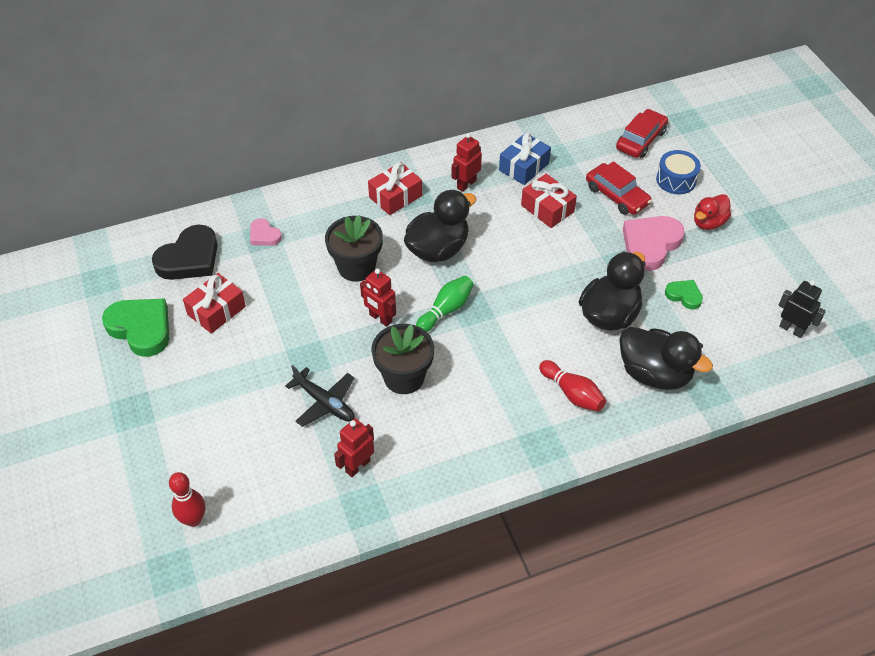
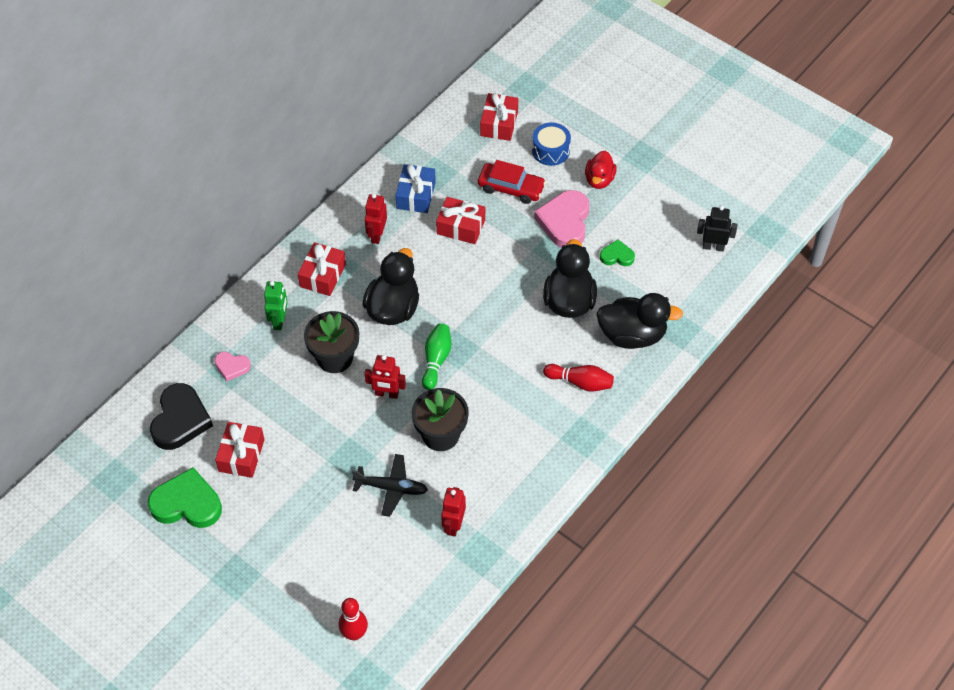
camera: 30 degrees left, 5 degrees up
red car [616,109,668,158] -> red gift [480,93,518,141]
none -> green robot [264,281,288,330]

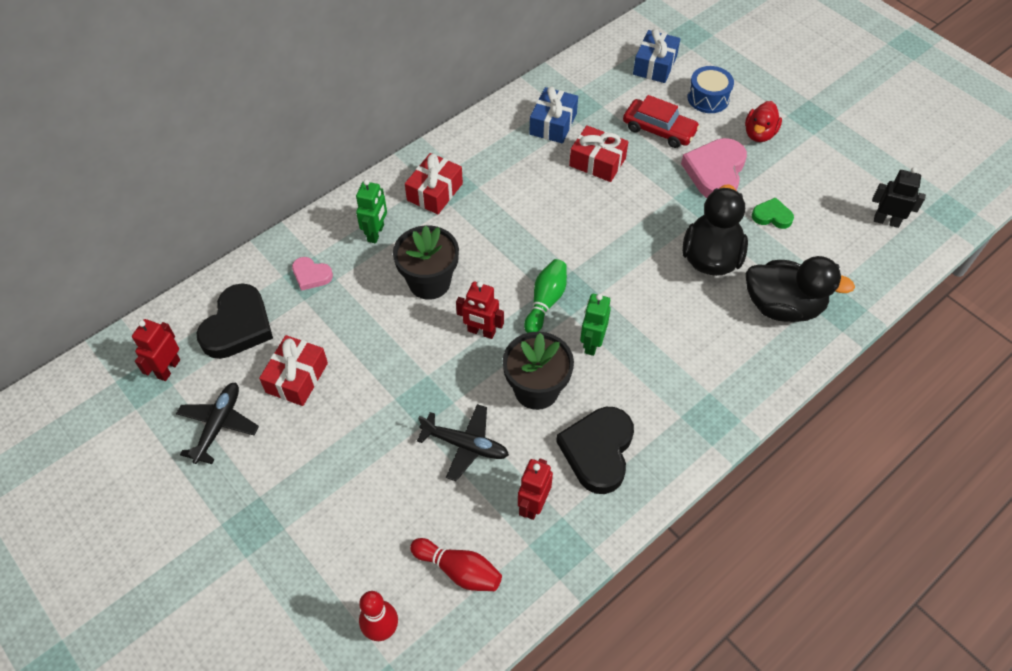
camera: 10 degrees right, 0 degrees up
green heart [148,467,222,528] -> black plane [176,382,259,464]
black duck [362,248,419,325] -> none
red robot [365,194,387,244] -> red robot moved to [132,319,180,381]
red gift [480,93,518,141] -> blue gift [633,29,680,83]
red bowling pin [543,364,614,391] -> red bowling pin moved to [410,538,502,591]
none -> black heart [556,407,634,494]
none -> green robot [580,294,611,356]

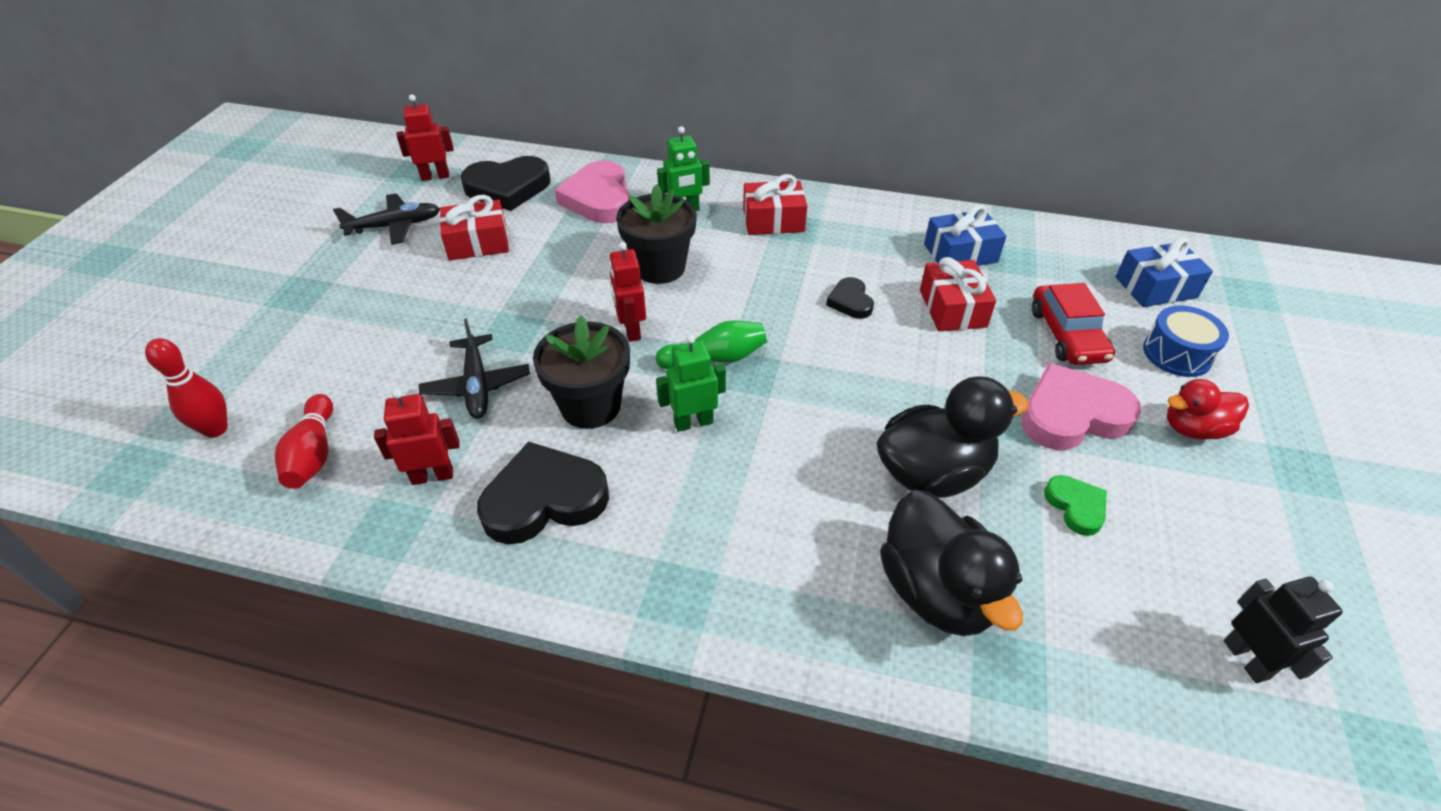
camera: 55 degrees right, 10 degrees down
pink heart [292,257,333,291] -> pink heart [555,161,630,223], size x1.90
none -> black heart [826,277,874,319]

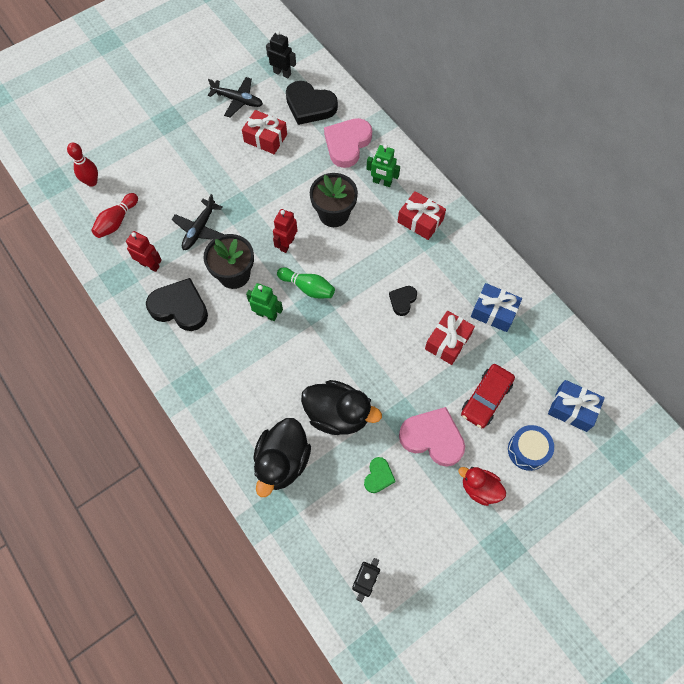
camera: 40 degrees right, 20 degrees up
red robot [396,94,454,181] -> black robot [266,31,296,78]

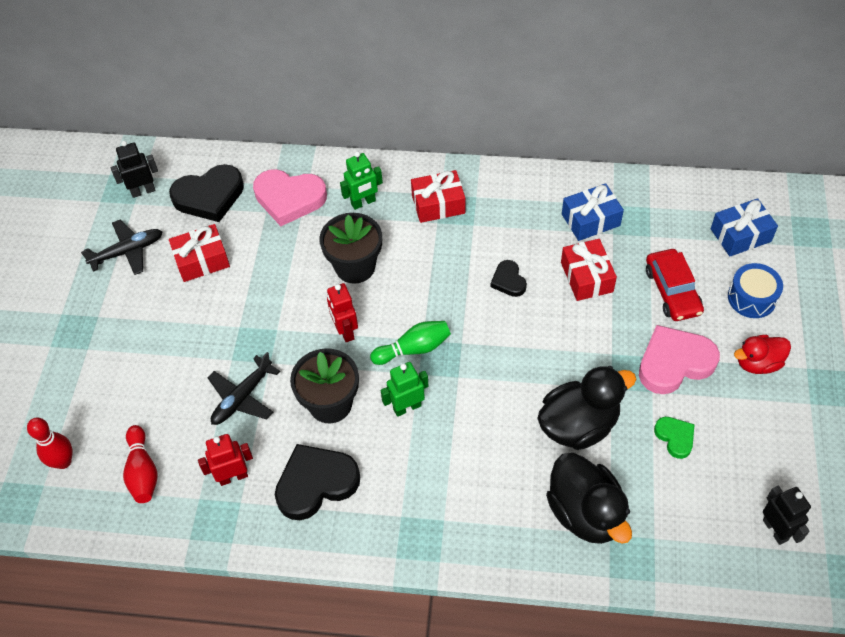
camera: 45 degrees left, 10 degrees down
black plane [172,194,225,250] -> black plane turned 60 degrees clockwise [207,352,280,425]
pink heart [324,118,372,168] -> pink heart turned 60 degrees counterclockwise [253,169,327,226]

